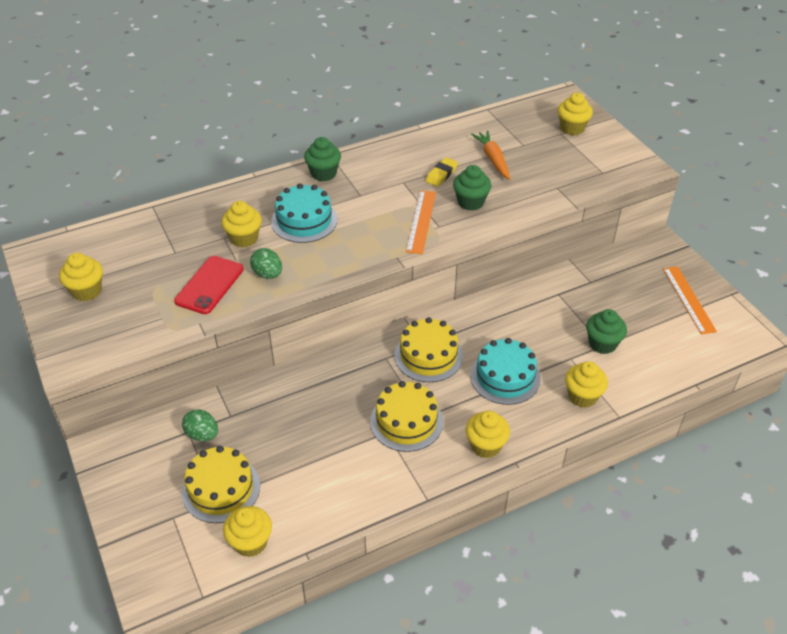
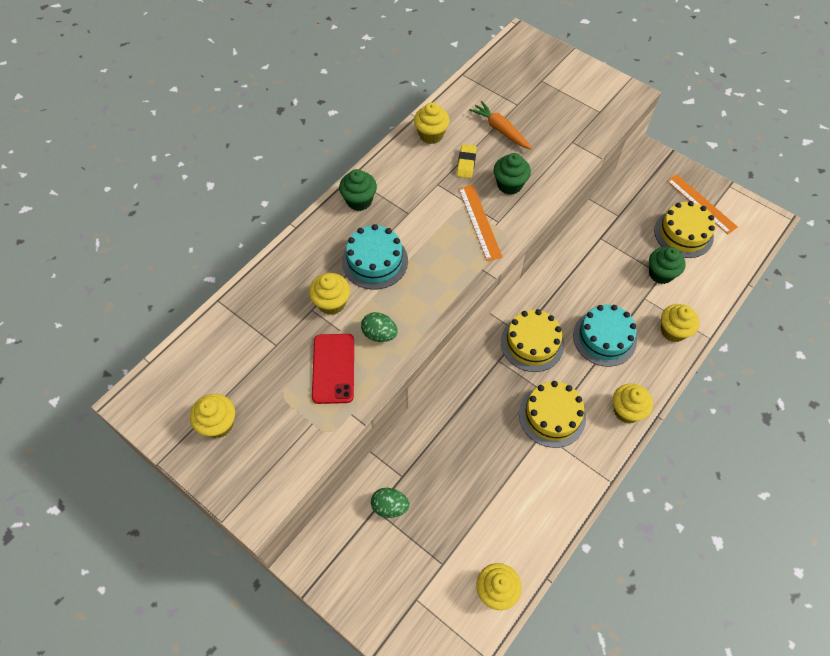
camera: 25 degrees left, 15 degrees up
yellow cake [182,446,260,523] -> yellow cake moved to [654,201,715,258]
yellow cupcake [558,93,593,135] -> yellow cupcake moved to [414,102,450,144]

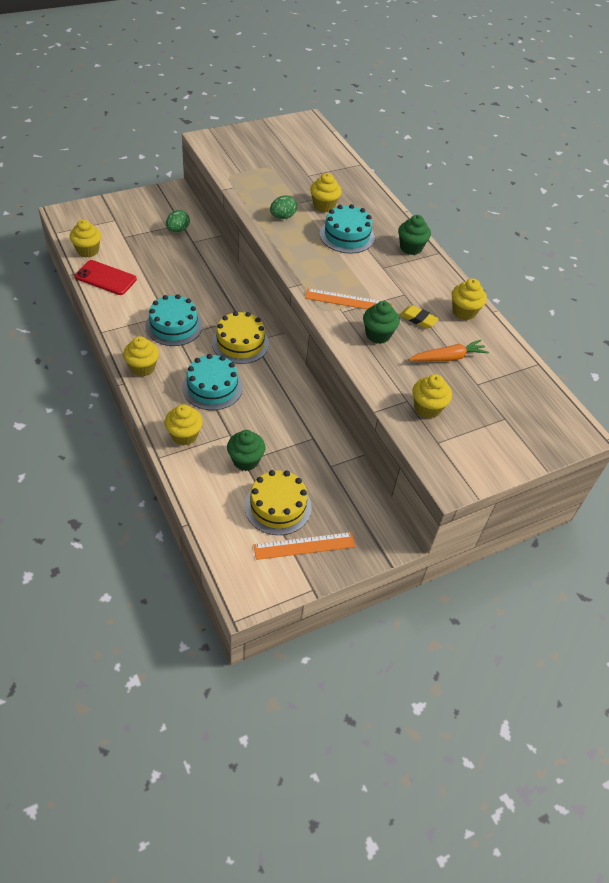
camera: 110 degrees right, 10 degrees down
yellow cupcake [190,394,235,438] -> yellow cupcake moved to [413,374,452,418]
red phone [312,334,354,404] -> red phone moved to [75,260,137,295]
yellow cake [519,381,586,448] -> turquoise cake [146,294,203,346]

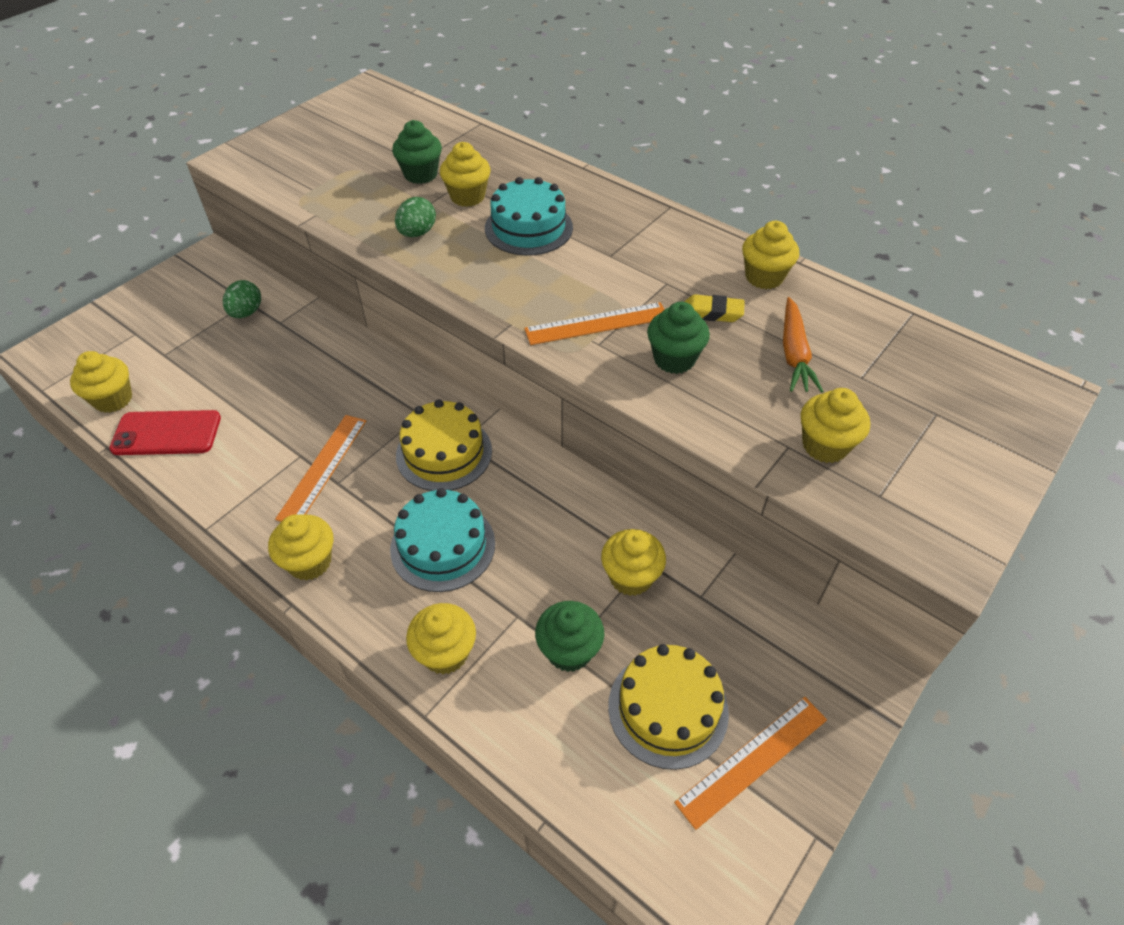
camera: 20 degrees left, 0 degrees up
turquoise cake [146,294,203,346] -> orange ruler [275,415,366,522]
green cupcake [398,215,431,255] -> green cupcake moved to [392,120,442,184]
orange carrot [409,340,489,361] -> orange carrot turned 135 degrees clockwise [783,297,824,393]
none -> yellow cupcake [601,529,666,596]

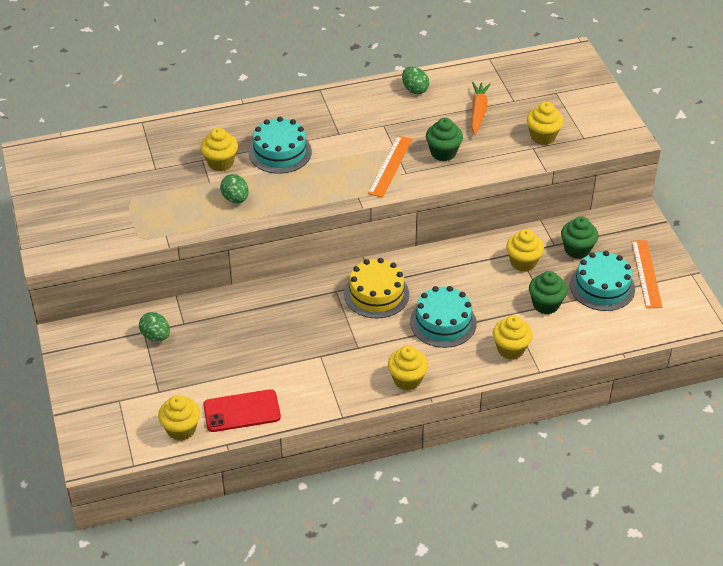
camera: 55 degrees left, 5 degrees down
red phone [109,410,221,455] -> red phone turned 45 degrees clockwise [203,389,281,432]
orange ruler [275,415,366,522] -> none
green cupcake [392,120,442,184] -> green cupcake moved to [561,216,598,259]
yellow cake [608,644,729,770] -> turquoise cake [570,251,635,311]
yellow eraser [684,294,745,322] -> none
yellow cupcake [742,221,799,289] -> green egg [402,66,429,94]
orange carrot [783,297,824,393] -> orange carrot turned 120 degrees counterclockwise [471,82,490,135]

